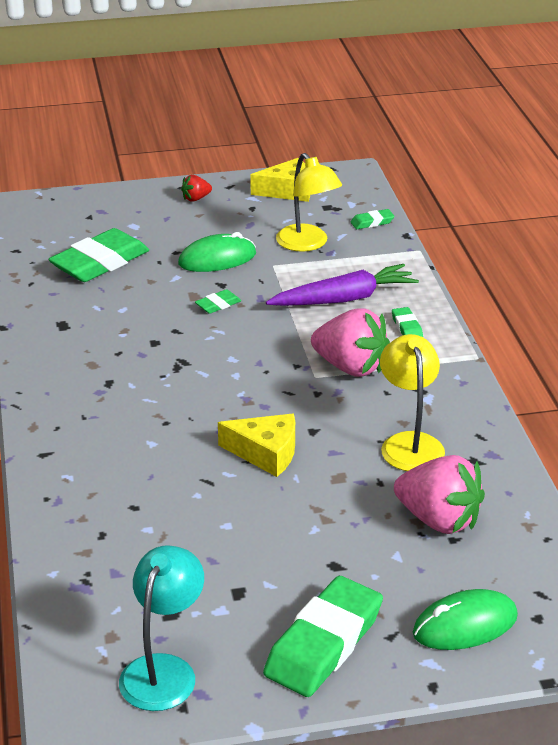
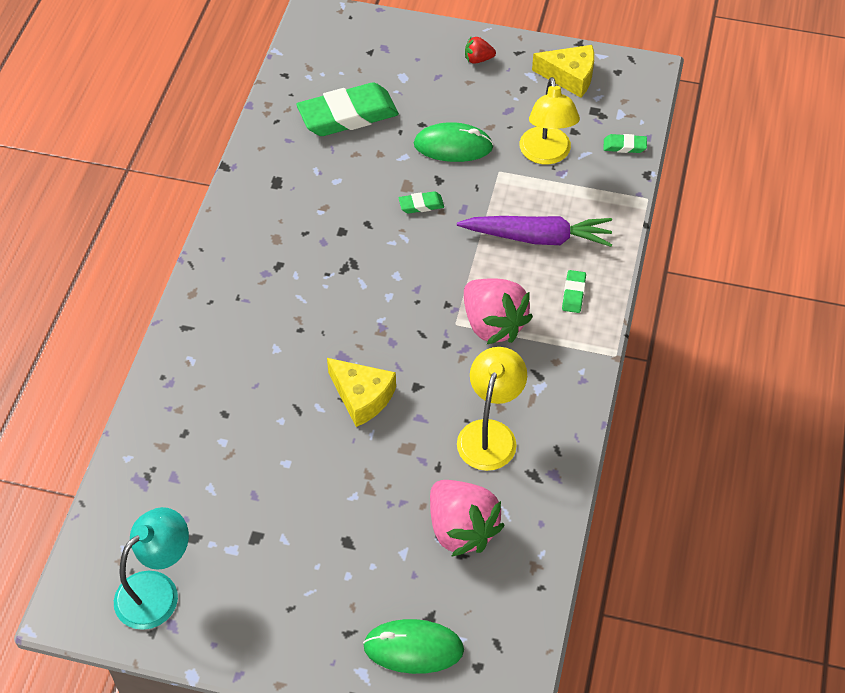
camera: 25 degrees right, 20 degrees up
green eraser [263,576,383,697] -> none

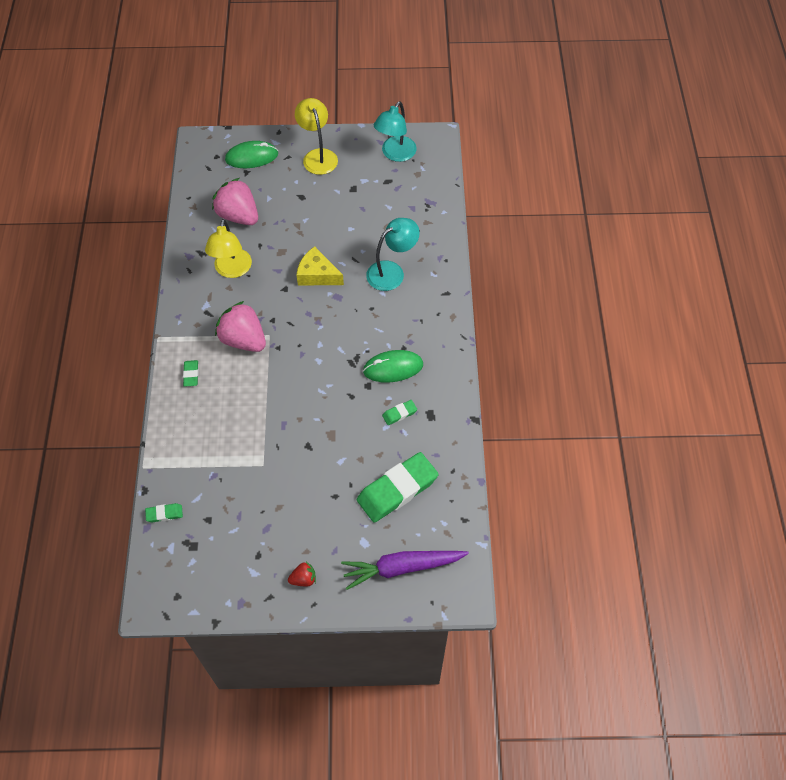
camera: 165 degrees right, 5 degrees up
green eraser [399,191,444,214] -> green eraser moved to [382,400,417,425]
green mouse [414,122,494,162] -> green mouse moved to [363,350,423,383]
purple carrot [457,216,613,247] -> purple carrot moved to [341,551,469,590]
yellow lamp [520,77,580,165] -> yellow lamp moved to [295,98,338,175]
yellow cheese [532,45,594,98] -> none
none -> turquoise lamp [366,218,420,291]

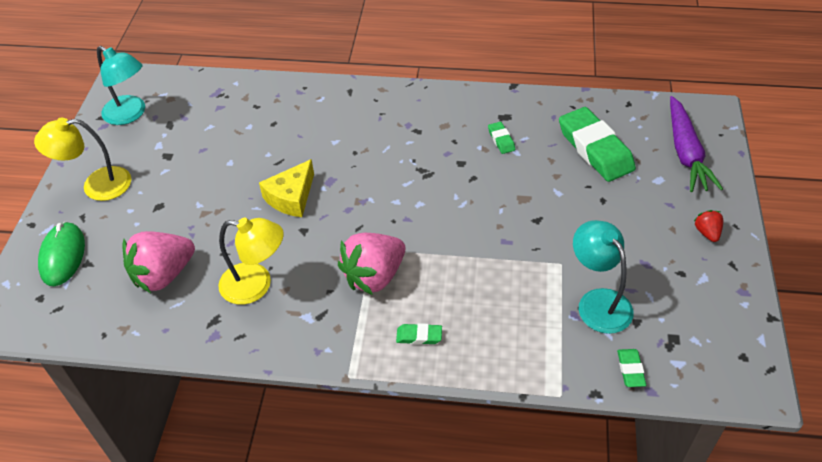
camera: 80 degrees left, 10 degrees down
green mouse [363,350,423,383] -> none
turquoise lamp [366,218,420,291] -> turquoise lamp moved to [573,220,634,334]

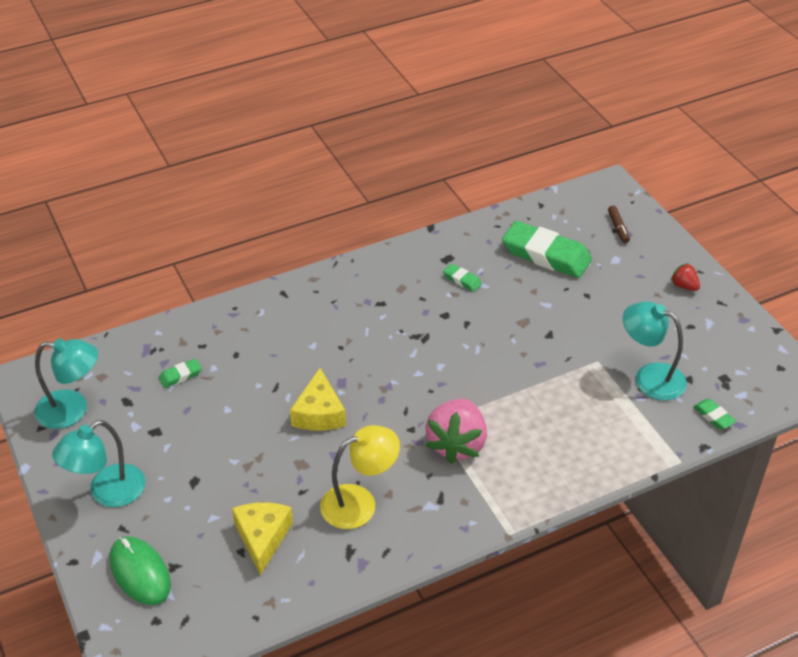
camera: 35 degrees left, 5 degrees down
yellow lamp [34,118,131,201] -> turquoise lamp [52,420,145,507]
pink strawberry [122,231,195,293] -> yellow cheese [232,502,293,575]
green eraser [396,323,442,345] -> green eraser moved to [159,359,202,388]
purple carrot [670,96,723,192] -> brown marker [608,206,630,243]

